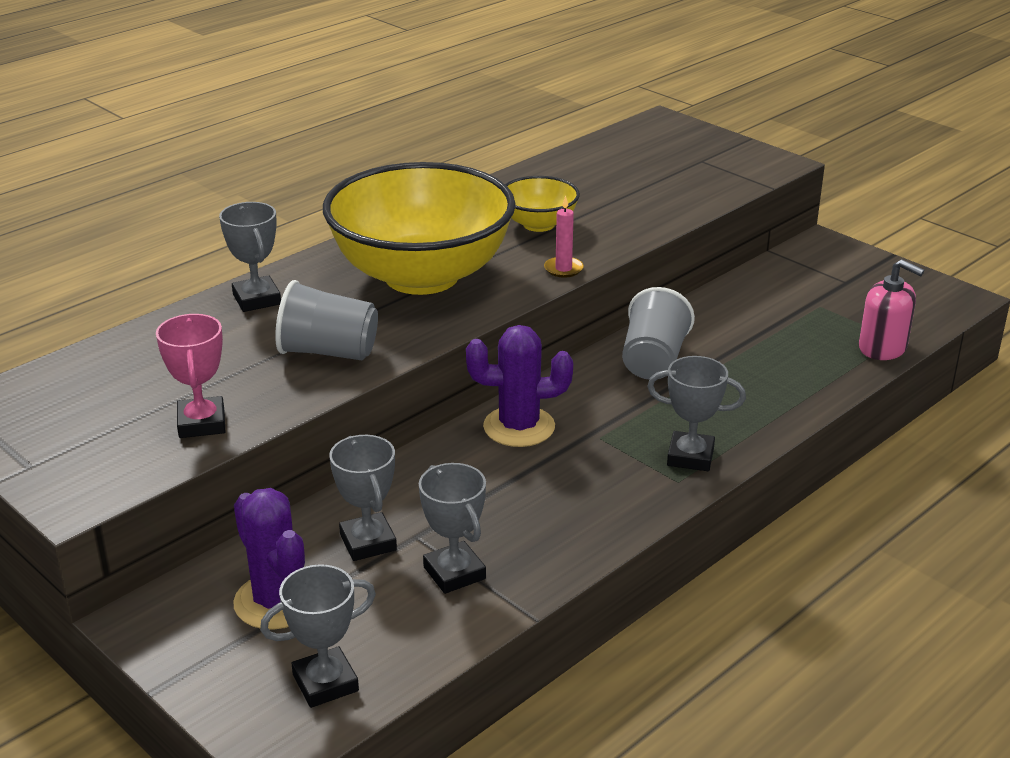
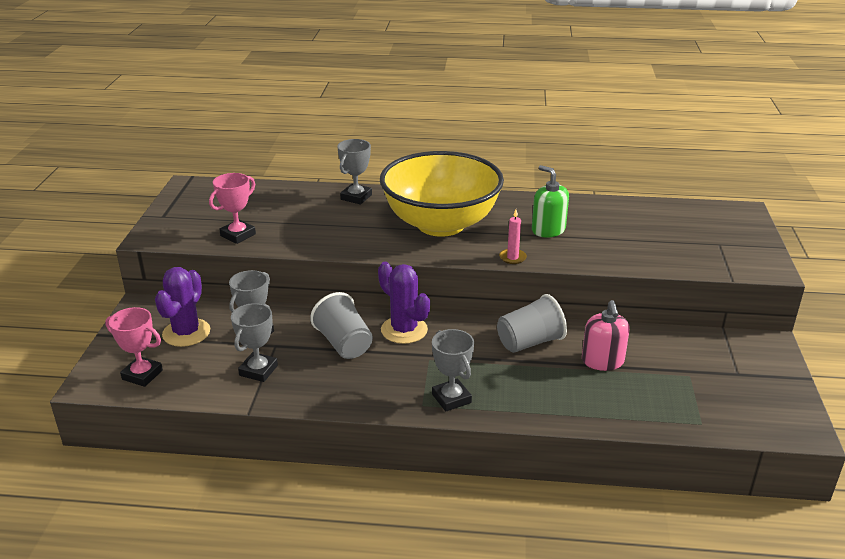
camera: 50 degrees right, 0 degrees up
grey trophy [260,564,376,708] -> pink trophy [105,307,163,387]
grey cup [275,280,378,360] -> grey cup moved to [310,292,373,359]
yellow bowl [505,176,580,232] -> green soap dispenser [532,165,569,237]
pink soap dispenser [859,259,924,360] -> pink soap dispenser moved to [582,300,630,371]

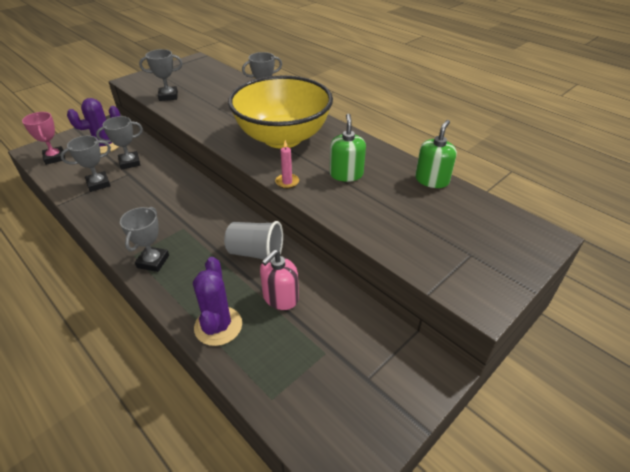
camera: 40 degrees right, 10 degrees up
pink trophy [209,173,256,244] -> grey trophy [139,49,183,101]
grey cup [310,292,373,359] -> none
purple cactus [378,262,430,344] -> purple cactus moved to [193,257,242,346]
none -> green soap dispenser [415,120,457,188]

